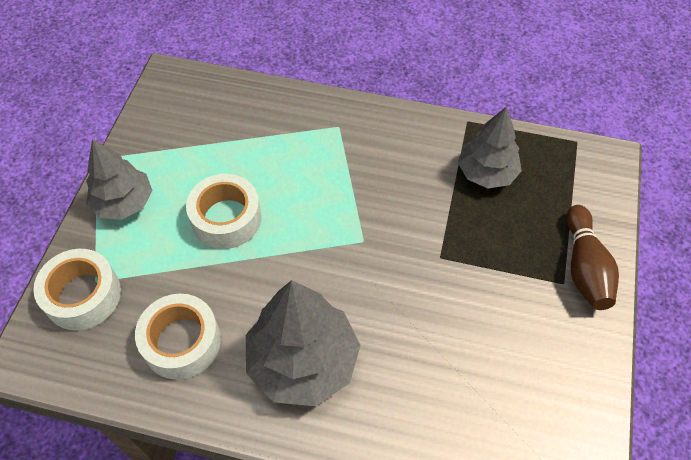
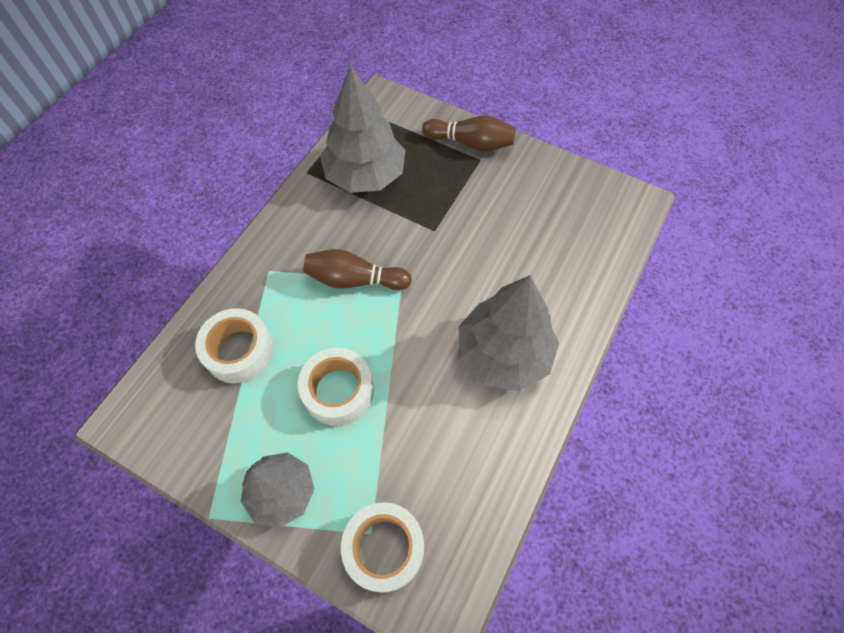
camera: 75 degrees left, 5 degrees up
white tape [135,294,221,380] -> white tape moved to [195,308,274,384]
grey tree [458,107,522,188] -> grey tree [320,64,405,193], size x1.53
none -> brown bowling pin [303,249,412,290]

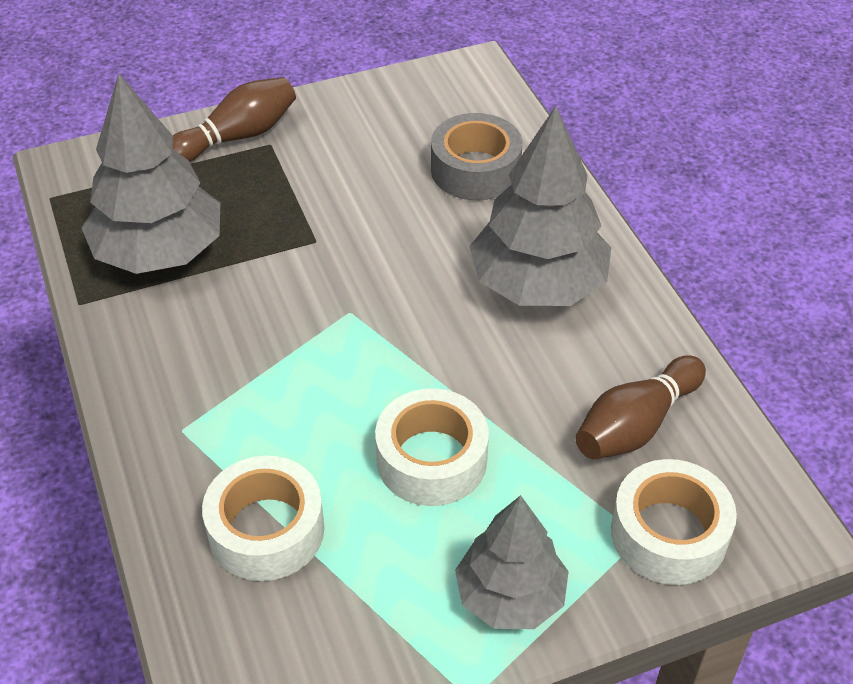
camera: 50 degrees left, 15 degrees down
brown bowling pin [303,249,412,290] -> brown bowling pin moved to [575,355,706,460]
none -> grey tape [431,113,522,200]

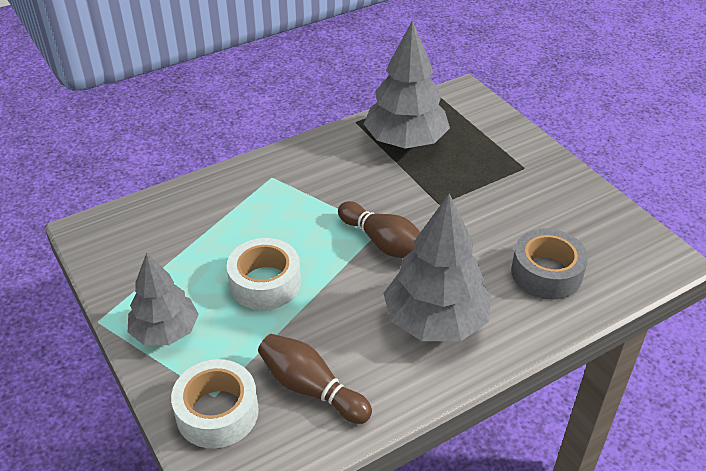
camera: 80 degrees right, 5 degrees down
brown bowling pin [172,77,296,162] -> brown bowling pin moved to [338,201,420,258]
white tape [202,456,325,581] -> none

